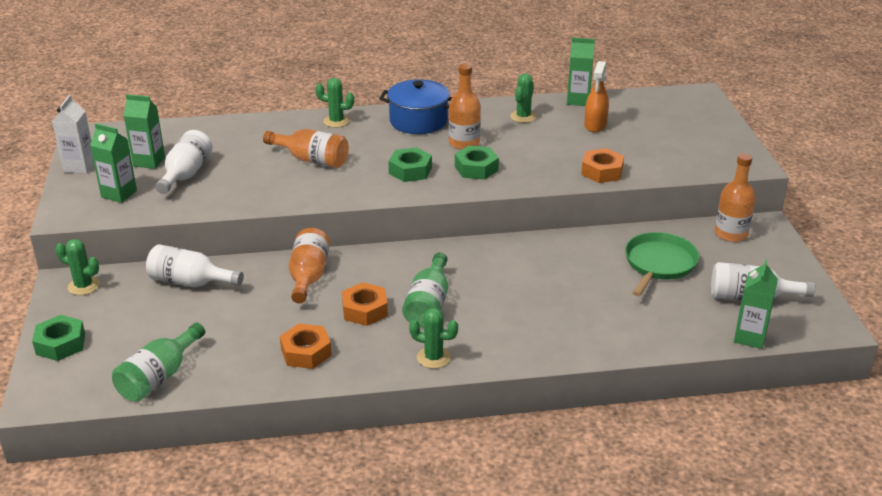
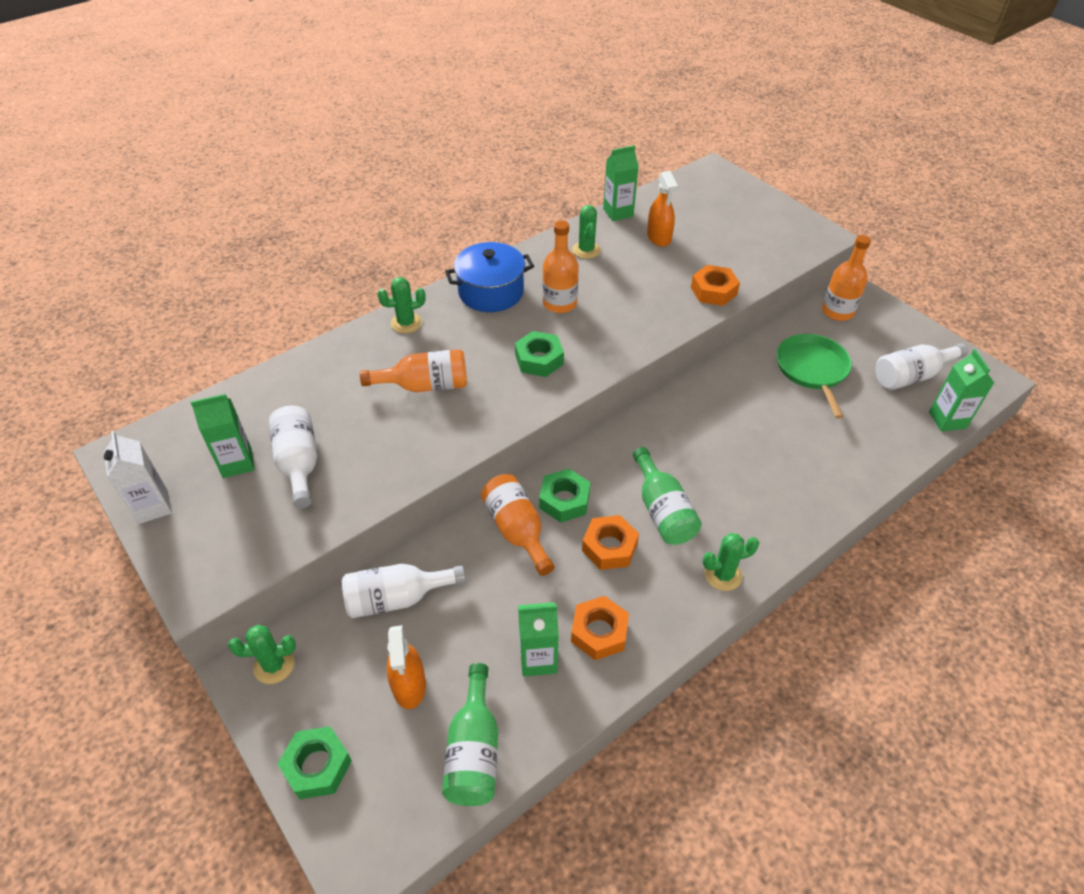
camera: 30 degrees left, 15 degrees up
green carton [90,123,137,203] -> green carton moved to [518,602,559,677]
green nut [455,146,499,180] -> green nut moved to [539,469,590,523]
none -> orange spray bottle [387,625,426,709]

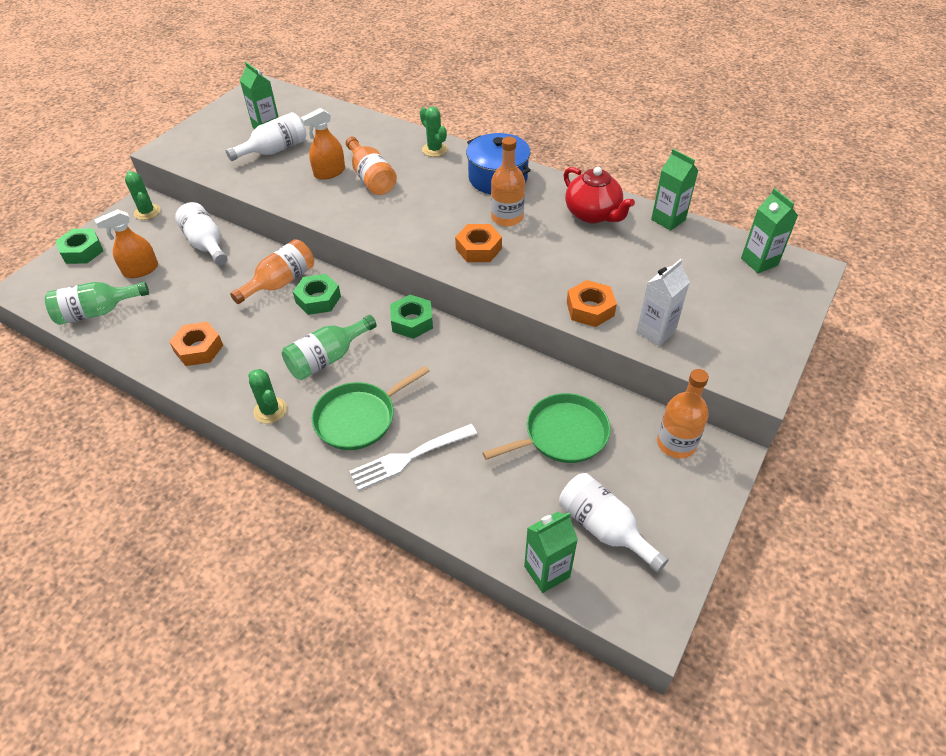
camera: 70 degrees right, 0 degrees up
white carton [104,431,172,524] -> white carton moved to [636,259,690,346]
green nut [515,331,564,377] -> green nut moved to [390,295,433,339]
green carton [518,602,559,677] -> green carton moved to [741,188,798,273]
green cactus [572,205,601,259] -> red teapot [564,167,635,223]
orange nut [582,515,639,570] -> orange nut moved to [455,224,502,262]
orange spray bottle [647,171,678,247] -> orange spray bottle moved to [300,108,345,180]
none -> green pan [312,366,430,450]
none -> white fork [349,424,477,491]

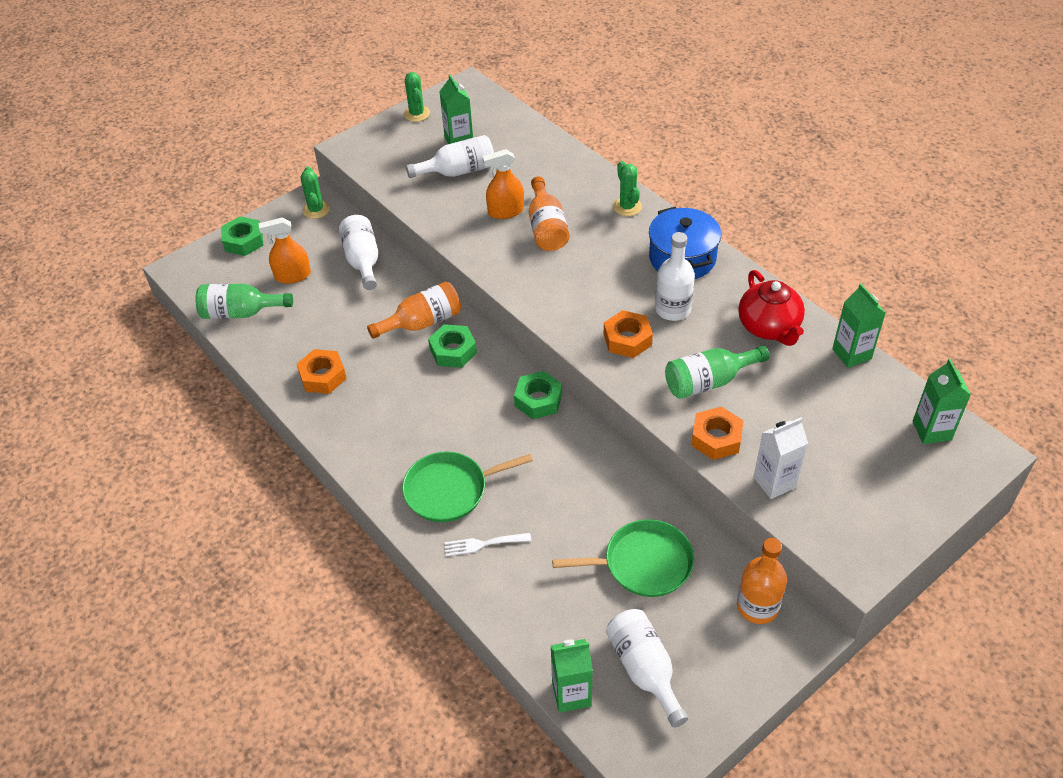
camera: 20 degrees right, 0 degrees up
green cactus [248,369,287,424] -> green cactus moved to [404,72,430,122]
green bottle [282,315,377,380] -> green bottle moved to [665,346,770,399]
white fork [349,424,477,491] -> white fork [444,533,531,556], size x0.64
orange bottle [491,137,525,226] -> white bottle [655,232,695,321]

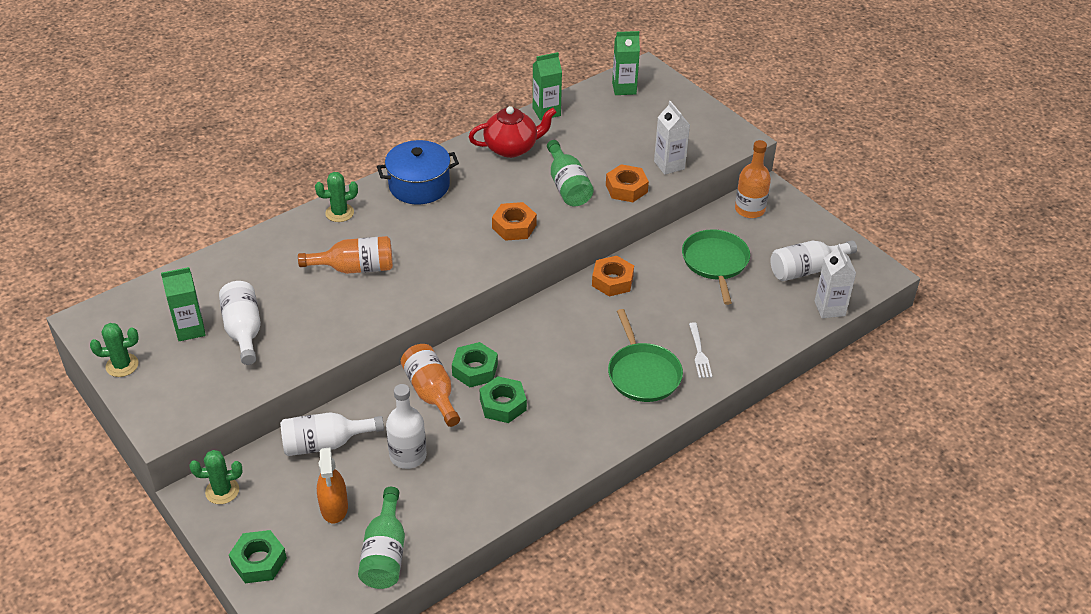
camera: 90 degrees left, 5 degrees down
orange nut [297,349,347,394] -> orange nut moved to [592,256,634,296]
orange spray bottle [482,149,524,219] -> none
green nut [514,371,562,419] -> green nut moved to [480,376,527,423]
green carton [550,639,593,713] -> white carton [815,244,856,318]
white bottle [655,232,695,321] -> white bottle moved to [386,384,427,469]

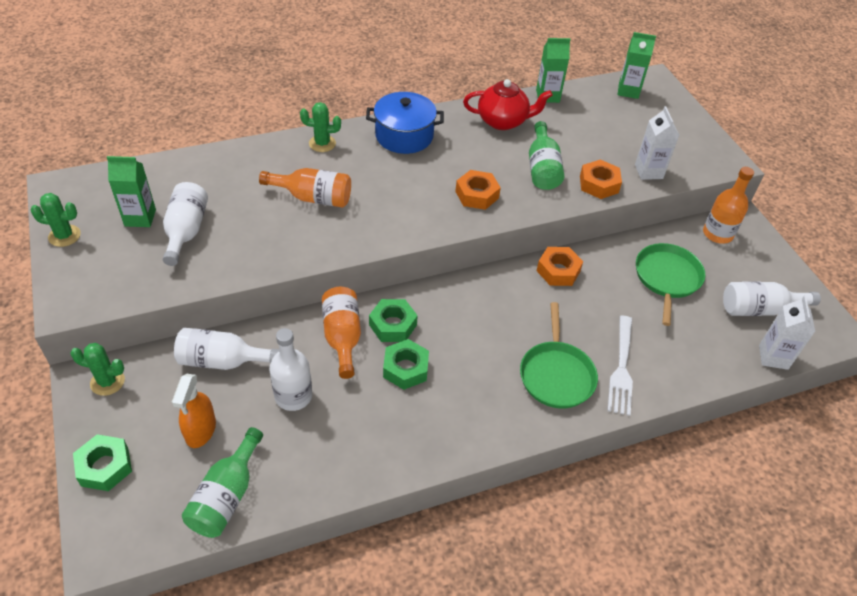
camera: 15 degrees right, 5 degrees up
white fork [689,322,712,378] -> white fork [607,316,633,416], size x1.56

